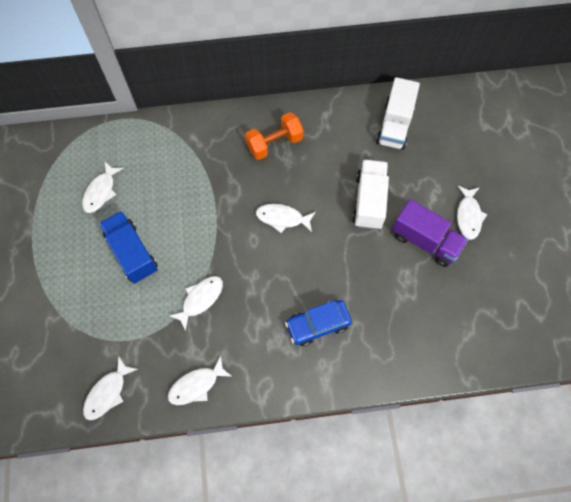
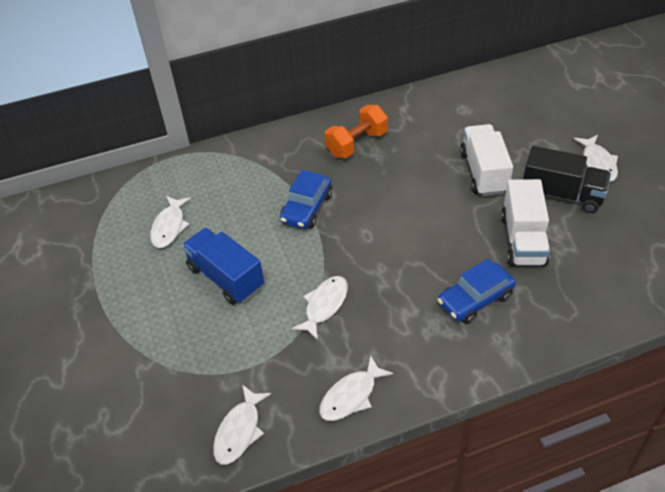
camera: 10 degrees left, 20 degrees down
white fish [256,204,316,233] -> none
white truck [376,77,420,150] -> white truck moved to [501,179,550,266]
purple truck [392,199,468,267] -> black truck [523,146,611,213]
none -> blue car [280,170,332,229]

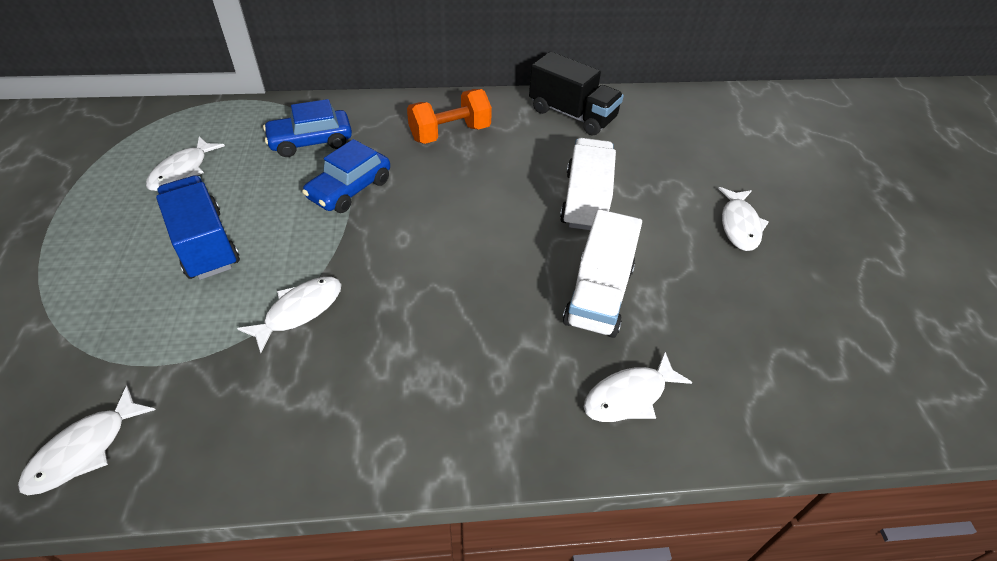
camera: 10 degrees right, 0 degrees up
white fish [319,355,394,421] -> white fish moved to [584,352,692,422]
blue car [437,259,516,324] -> blue car moved to [263,99,352,157]
black truck [523,146,611,213] -> black truck moved to [529,51,624,136]

